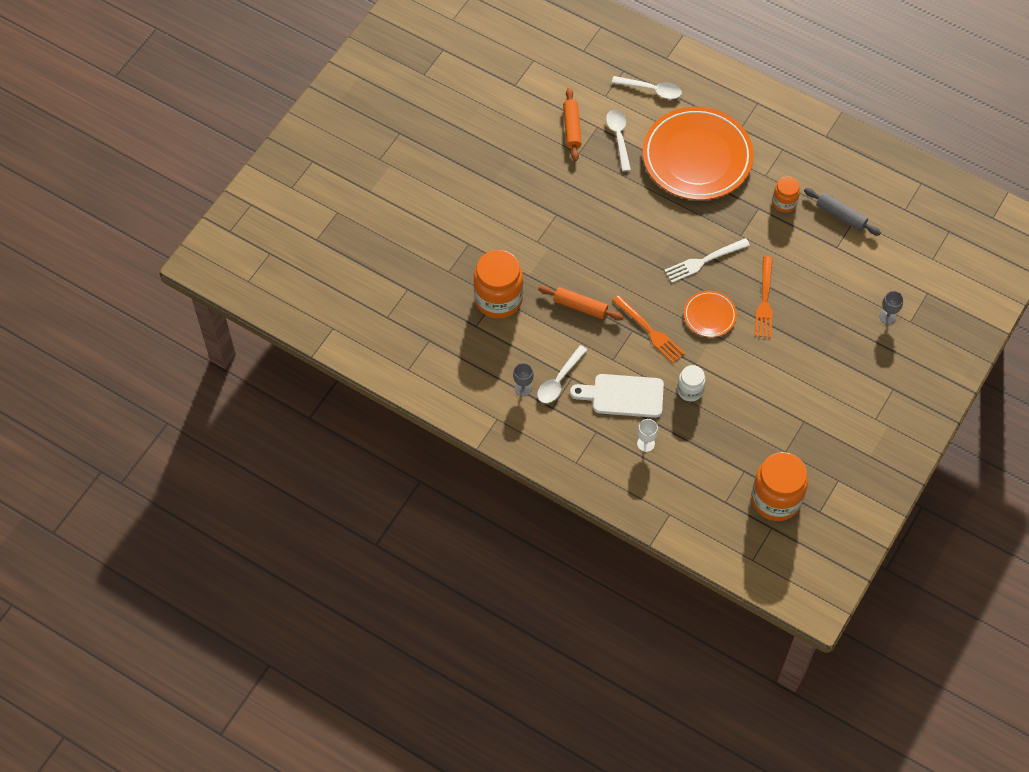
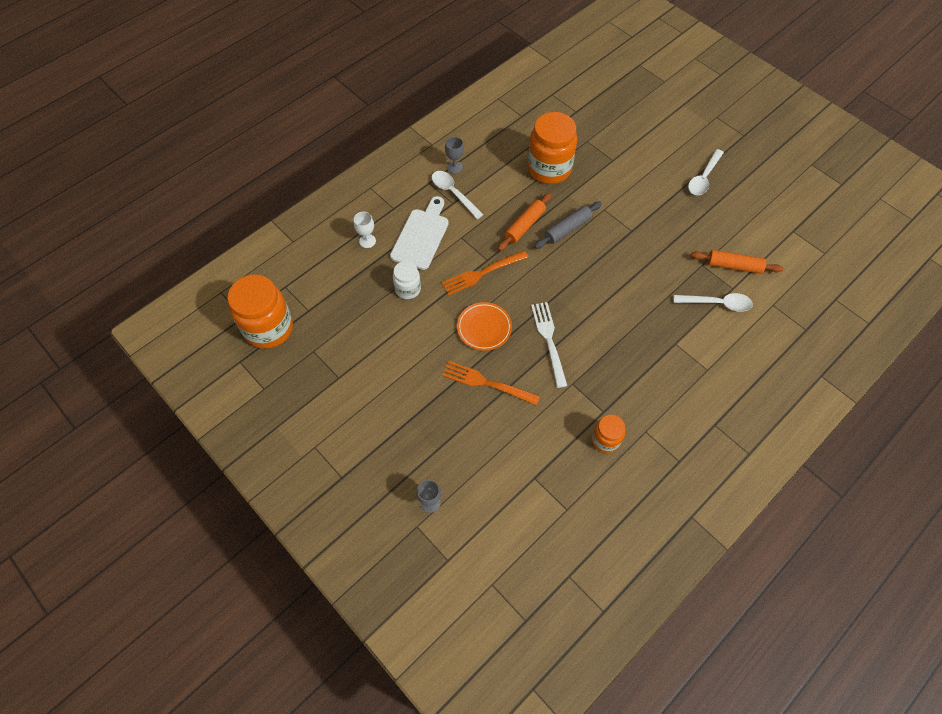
camera: 105 degrees right, 0 degrees up
white spoon [612,76,682,99] -> white spoon moved to [688,149,724,195]
orange plate [642,107,754,200] -> none
grey rolling pin [804,188,881,236] -> grey rolling pin moved to [534,201,602,249]

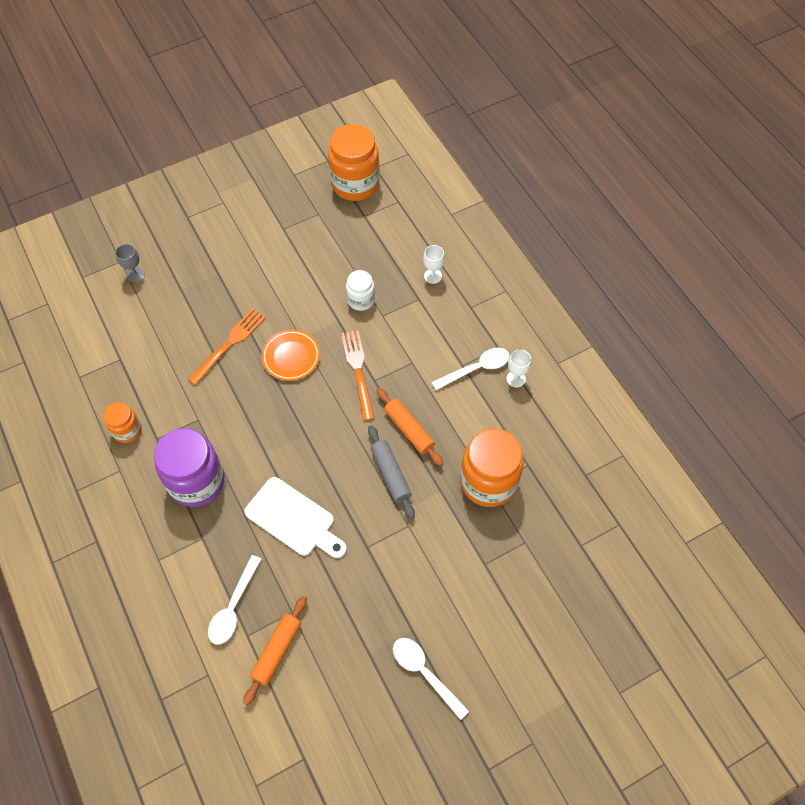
camera: 105 degrees right, 0 degrees up
white cutting board [390,196,449,270] -> white cutting board moved to [244,477,347,558]
grey goblet [445,137,464,173] -> white goblet [506,350,531,387]
white fork [531,302,567,388] -> none
none -> purple jar [154,428,225,507]

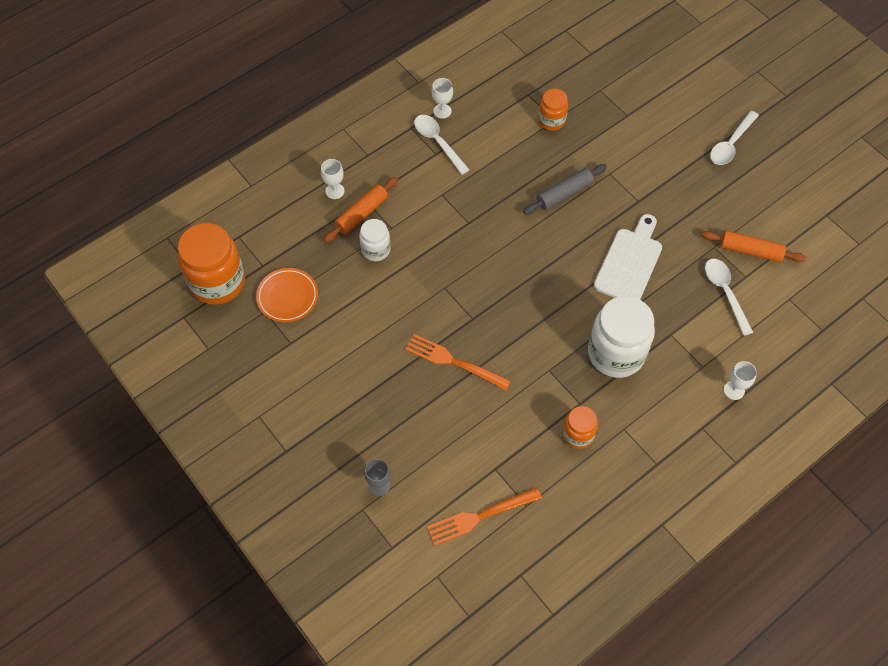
camera: 100 degrees left, 0 degrees up
purple jar [154,428,225,507] -> white jar [588,296,655,378]
white spoon [208,555,262,645] -> white spoon turned 120 degrees counterclockwise [705,259,753,336]
orange plate [261,330,320,381] -> orange plate moved to [256,268,318,322]
orange fork [341,331,375,421] -> orange fork moved to [427,487,542,546]
orange rolling pin [376,388,444,466] -> orange rolling pin moved to [324,177,398,243]
orange jar [460,428,524,507] -> orange jar [538,89,568,131], size x0.53
none -> white goblet [724,361,757,400]

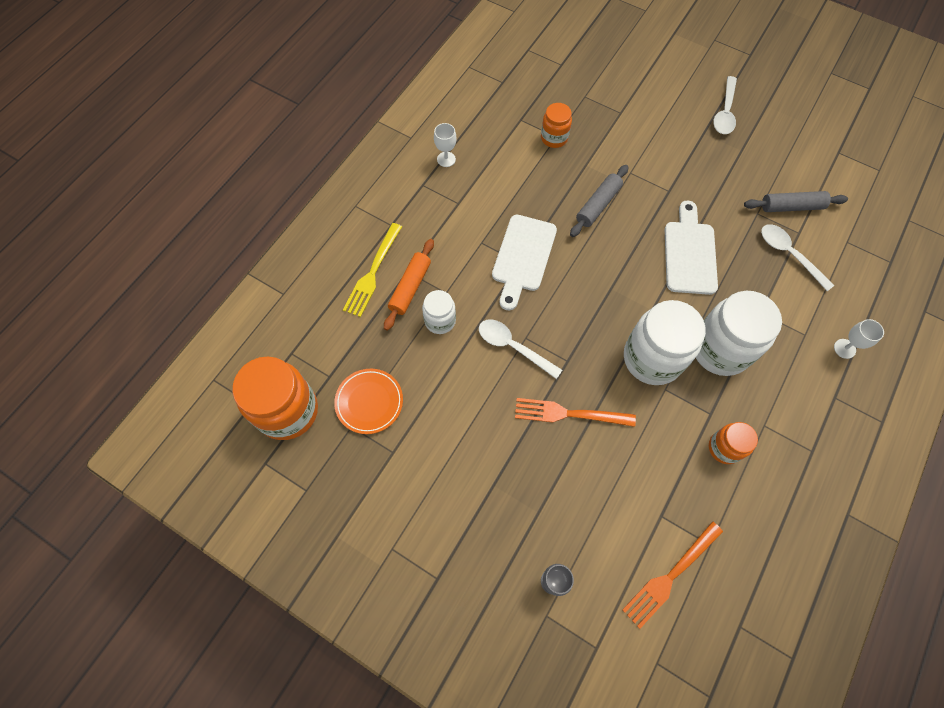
camera: 20 degrees left, 5 degrees up
white goblet [321,159,345,199] -> yellow fork [343,223,402,317]
white spoon [414,115,470,175] -> white spoon moved to [479,320,562,379]
orange rolling pin [701,231,806,262] -> grey rolling pin [744,191,848,212]
none -> white cutting board [492,215,557,311]
none -> white jar [624,300,706,385]

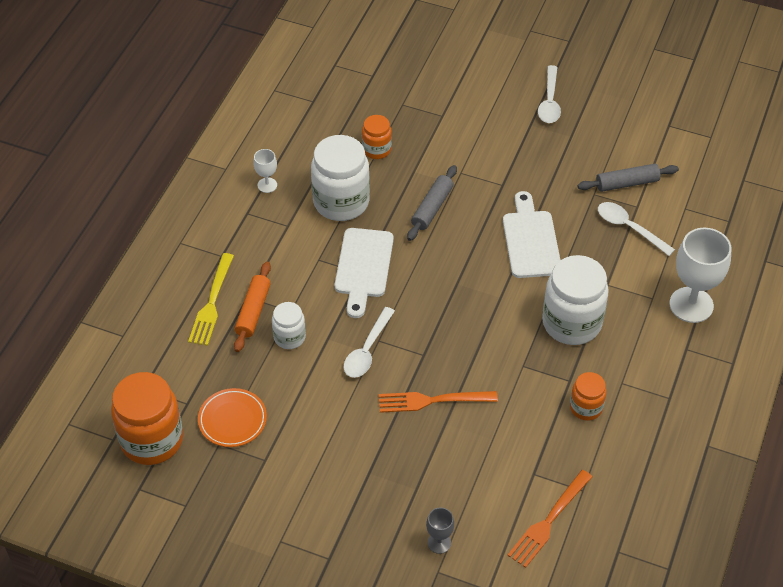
camera: 10 degrees left, 15 degrees down
white spoon [479,320,562,379] -> white spoon turned 90 degrees counterclockwise [343,307,395,378]
white jar [624,300,706,385] -> white jar moved to [311,135,370,221]
white goblet [834,319,884,359] -> white goblet [670,228,731,323], size x2.08

